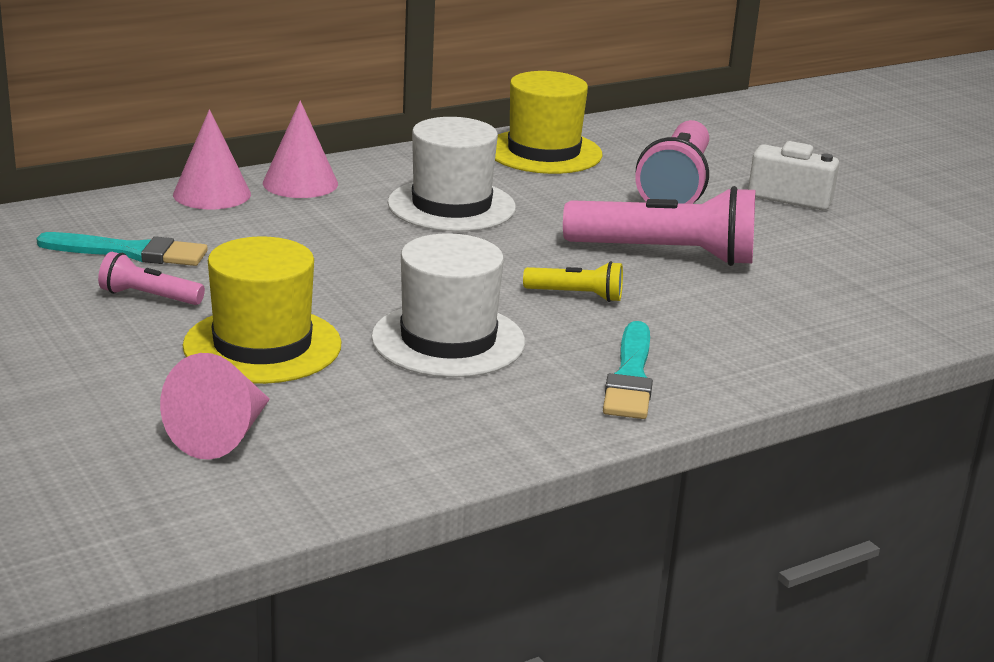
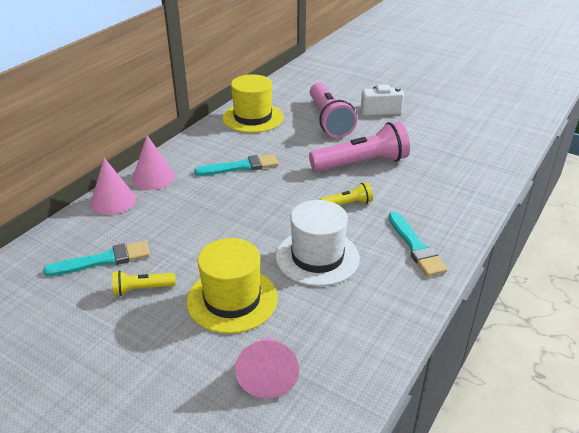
camera: 25 degrees left, 10 degrees up
pink flashlight [98,252,205,305] -> yellow flashlight [112,270,176,296]
white hat [388,117,516,231] -> turquoise brush [194,154,278,176]

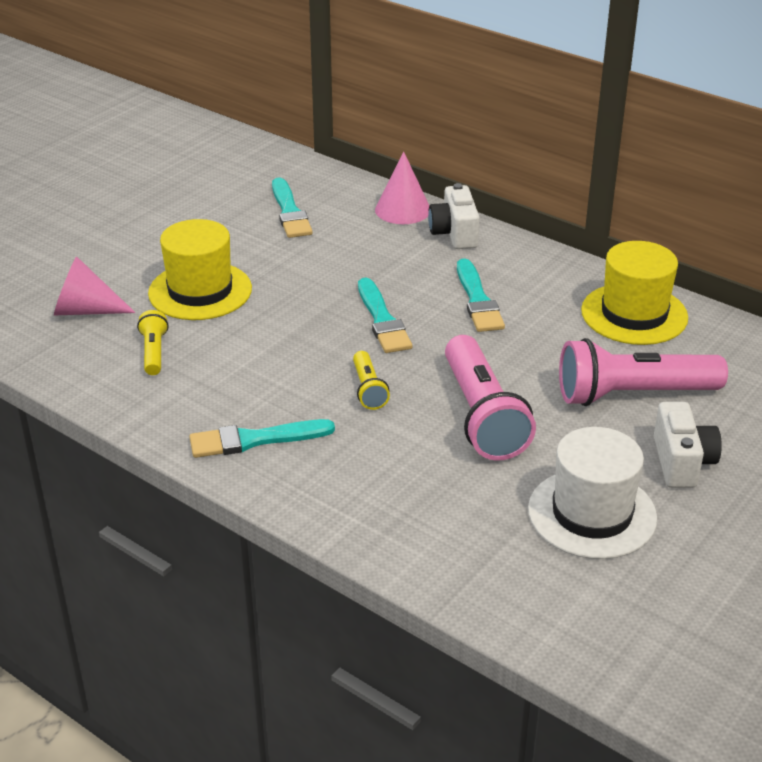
camera: 95 degrees right, 0 degrees up
yellow flashlight [112,270,176,296] -> yellow flashlight moved to [137,310,169,375]
pink cone [132,135,175,190] -> white camera [428,183,480,249]
white hat [276,200,360,286] -> white hat moved to [528,427,657,559]
none -> turquoise brush [358,278,412,353]

